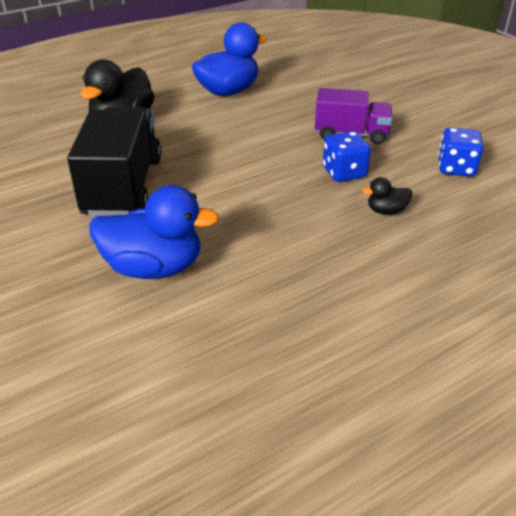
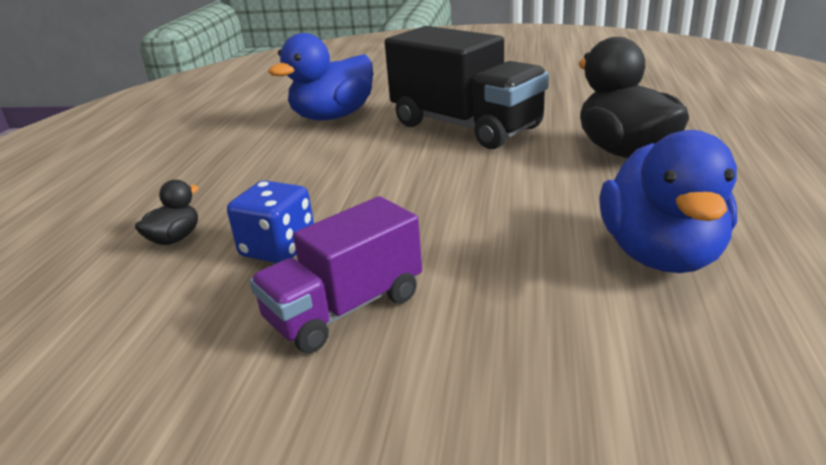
camera: 135 degrees right, 10 degrees down
blue dice [438,128,483,177] -> none

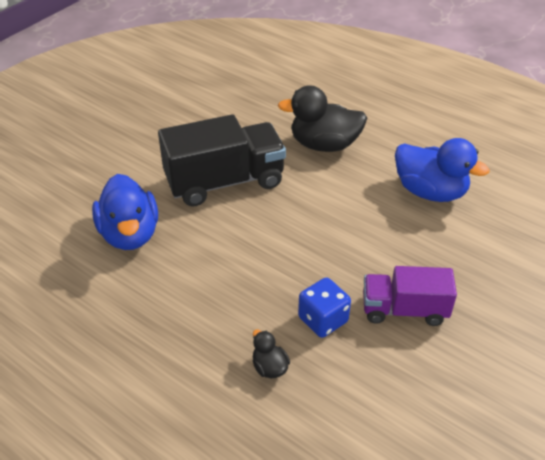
camera: 65 degrees left, 15 degrees up
purple truck [249,196,422,353] -> purple truck turned 105 degrees clockwise [363,266,457,326]

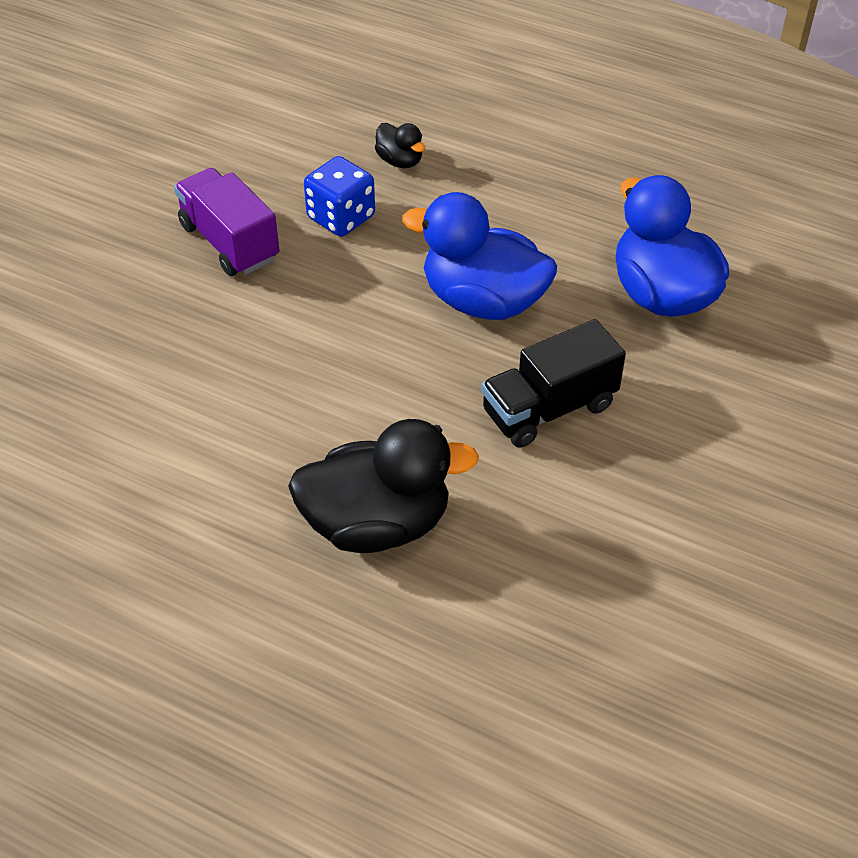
camera: 170 degrees right, 5 degrees up
black truck [158,114,286,207] -> black truck [481,319,626,448], size x0.63
purple truck [363,266,457,326] -> purple truck turned 120 degrees counterclockwise [174,168,280,276]
blue duck [395,138,489,202] -> blue duck moved to [402,192,557,320]

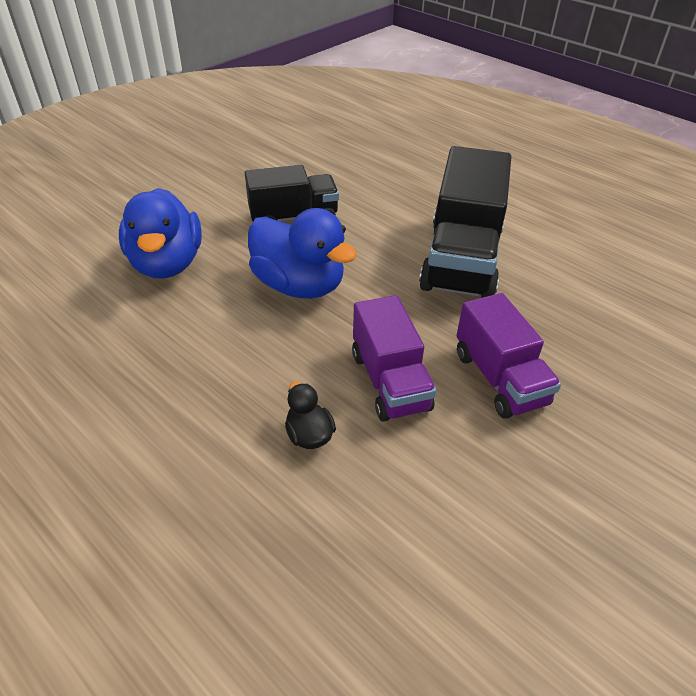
camera: 165 degrees left, 5 degrees down
black duck [288,419,479,553] -> none
blue dice [304,156,375,237] -> purple truck [352,295,437,422]
none -> black truck [419,146,511,298]

